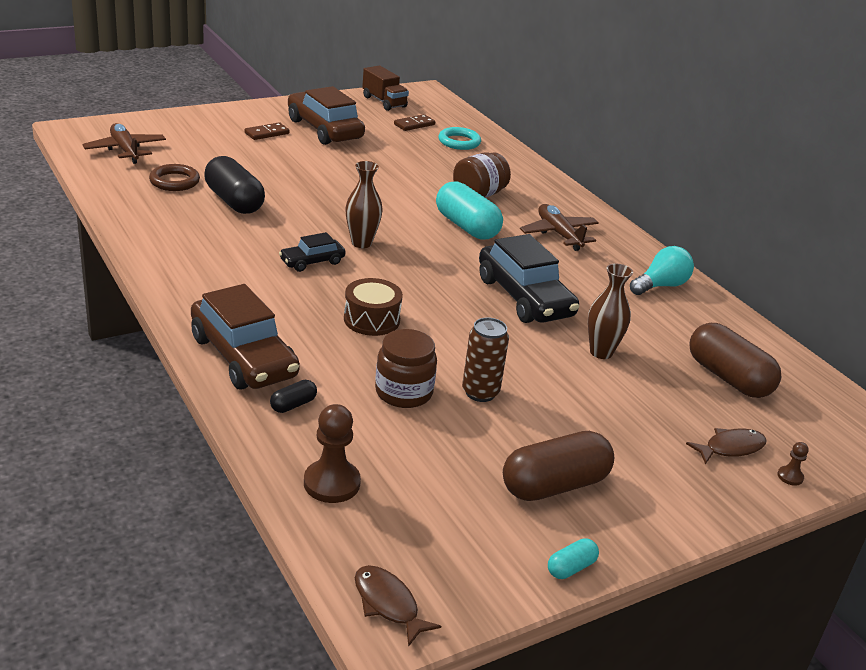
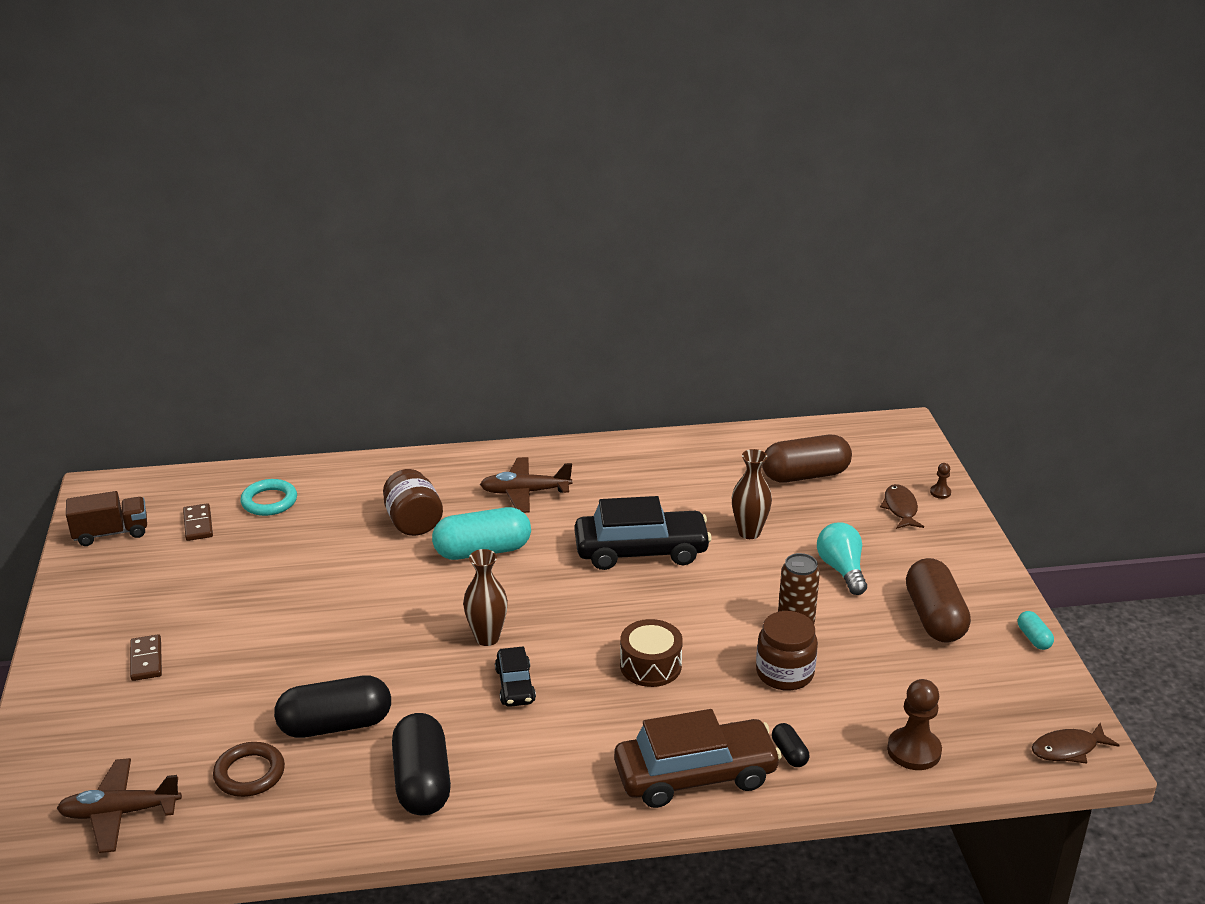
camera: 65 degrees left, 0 degrees up
brown car [288,86,365,145] -> none
turquoise light bulb [630,246,694,295] -> turquoise light bulb moved to [817,522,867,595]
none -> black capsule [392,713,451,816]

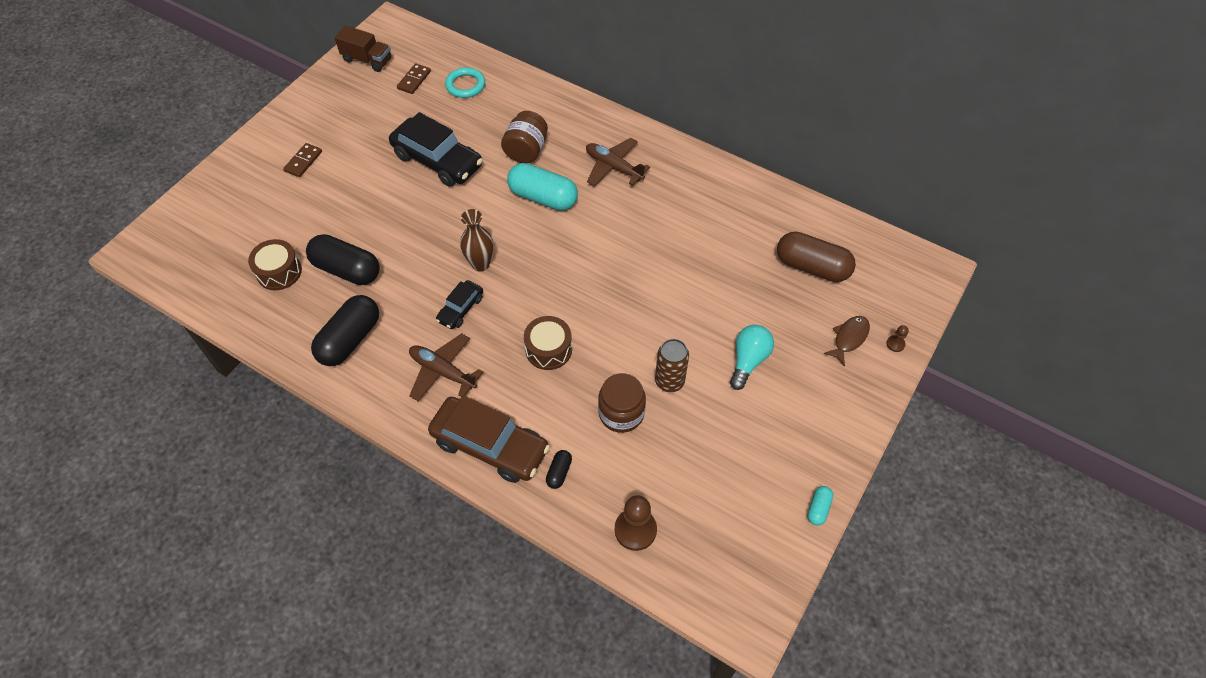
camera: 40 degrees right, 25 degrees up
brown plane [57,758,182,853] -> brown plane moved to [409,333,483,401]
brown ring [213,742,285,797] -> brown drum [248,239,302,290]
black car [575,496,712,570] -> black car moved to [389,112,483,187]
brown vase [732,449,772,539] -> none
brown capsule [906,558,971,643] -> none
brown fish [1032,723,1120,764] -> none

